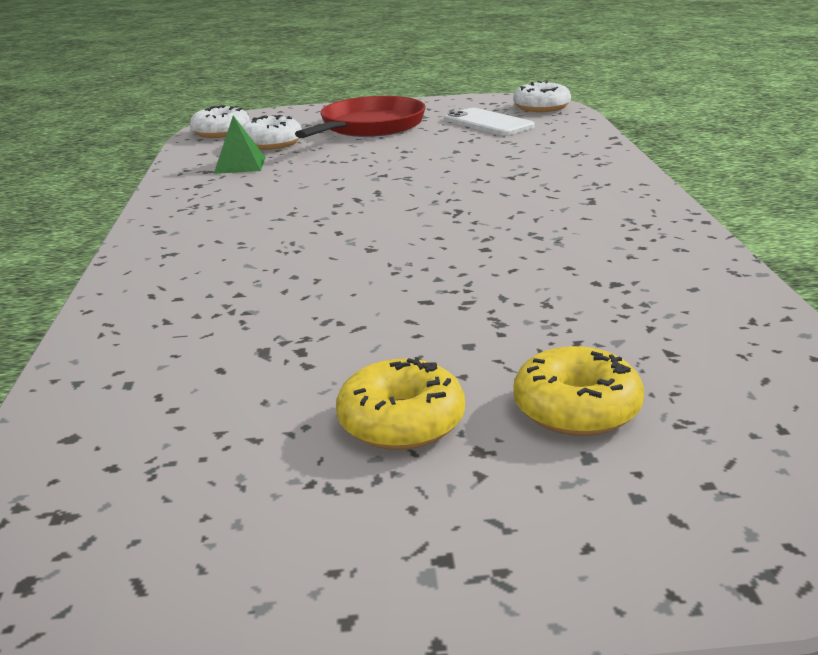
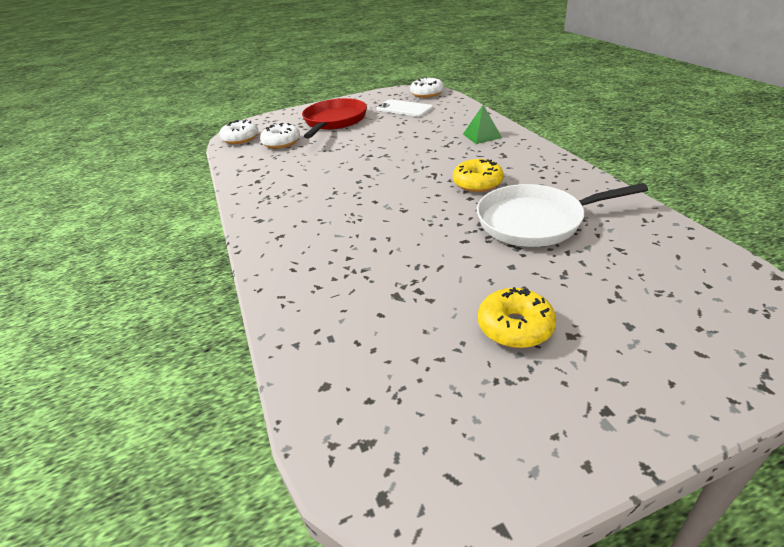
camera: 15 degrees left, 10 degrees up
green pyramid [214,115,266,174] -> green pyramid moved to [463,105,502,144]
yellow donut [513,346,644,436] -> yellow donut moved to [453,159,504,192]
none -> white pan [477,183,648,247]

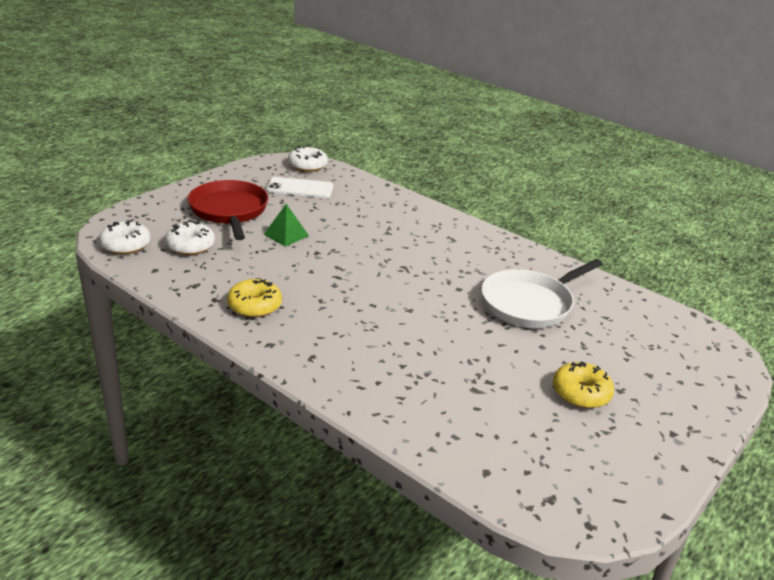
camera: 35 degrees left, 5 degrees down
yellow donut [453,159,504,192] -> yellow donut moved to [227,279,282,318]
green pyramid [463,105,502,144] -> green pyramid moved to [263,204,309,246]

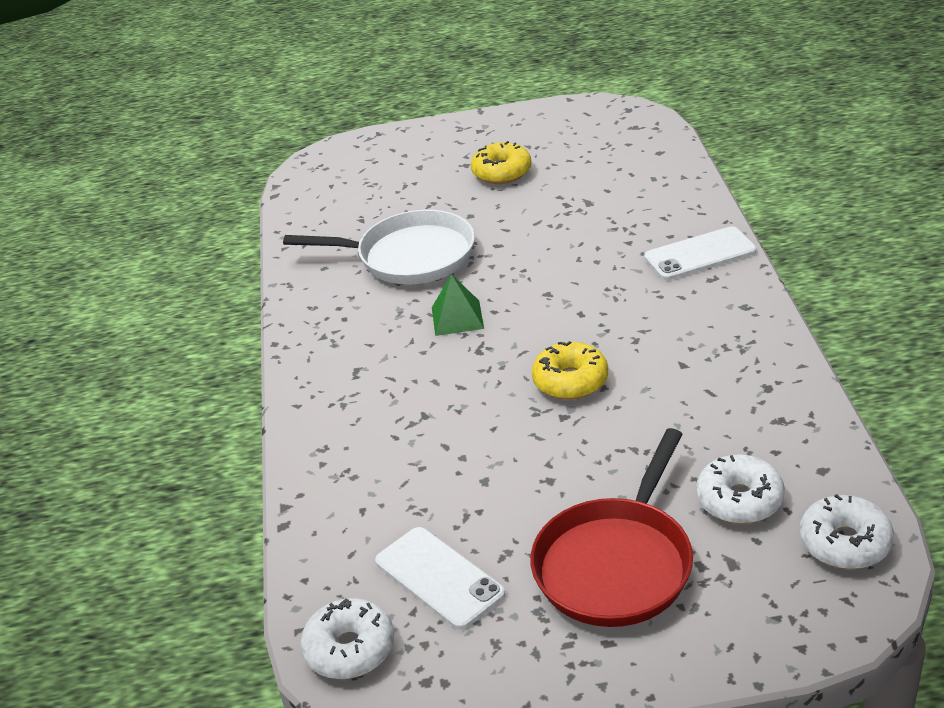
camera: 130 degrees left, 5 degrees up
yellow donut [227,279,282,318] -> yellow donut moved to [532,341,608,400]
green pyramid [263,204,309,246] -> green pyramid moved to [432,274,484,336]
none -> white phone [644,226,756,280]

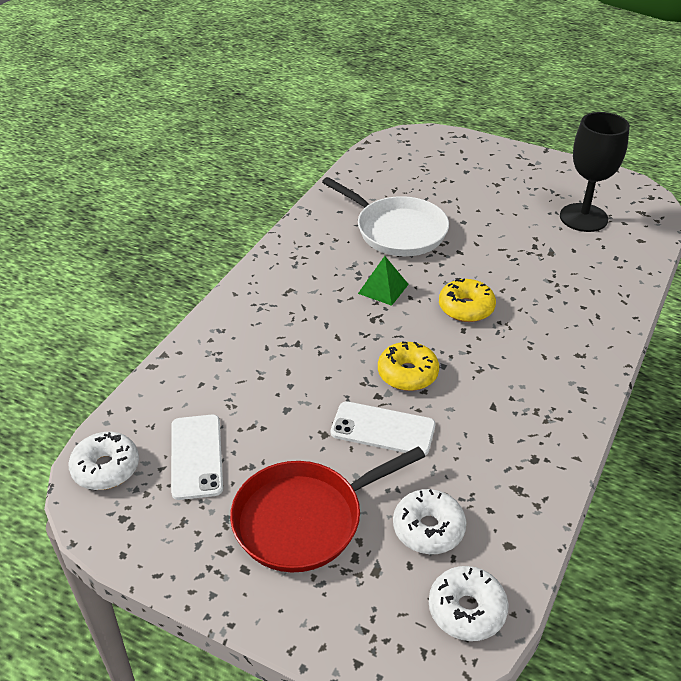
camera: 30 degrees right, 5 degrees up
yellow donut [471,141,532,184] -> yellow donut moved to [439,279,496,322]
white phone [644,226,756,280] -> white phone moved to [331,402,436,455]
none -> black goblet [560,112,630,232]

